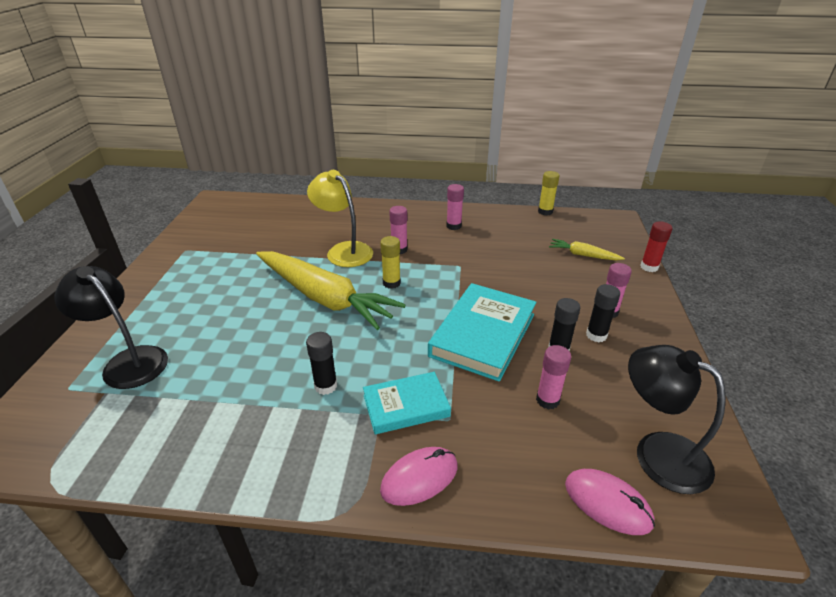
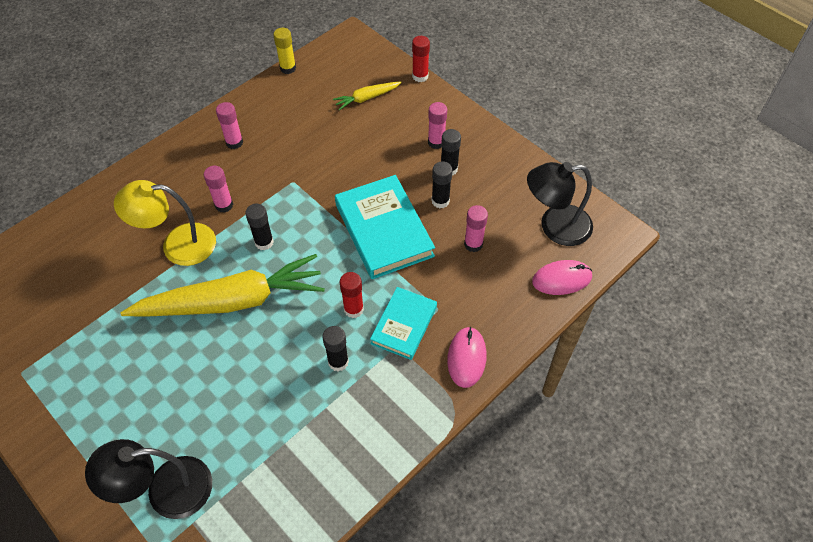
camera: 50 degrees left, 20 degrees up
yellow glue stick [380,236,401,289] -> black glue stick [245,203,274,251]
none -> red glue stick [340,272,364,318]

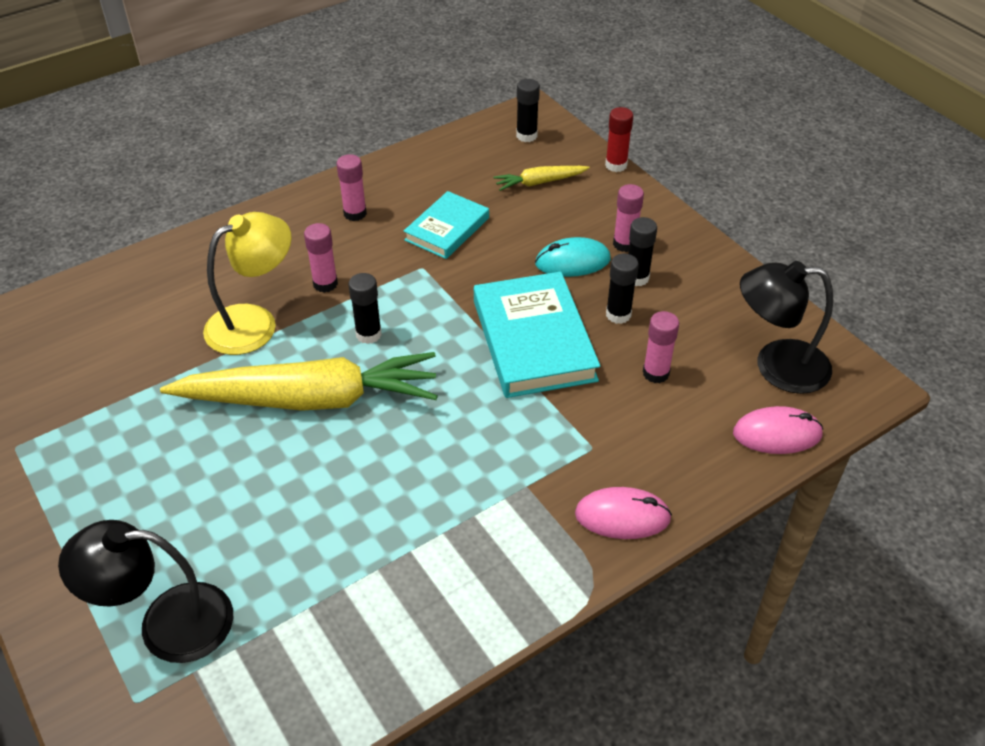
camera: 10 degrees right, 10 degrees down
yellow lamp [114,180,216,266] -> yellow lamp turned 135 degrees clockwise [203,212,291,355]
yellow glue stick [273,28,296,74] -> none
black glue stick [322,326,349,371] -> black glue stick moved to [516,79,540,142]
red glue stick [340,272,364,318] -> none
turquoise book [370,287,437,360] -> turquoise book moved to [404,191,489,259]
pink mouse [447,327,487,388] -> pink mouse turned 75 degrees clockwise [575,487,672,539]
none -> turquoise mouse [535,237,611,277]

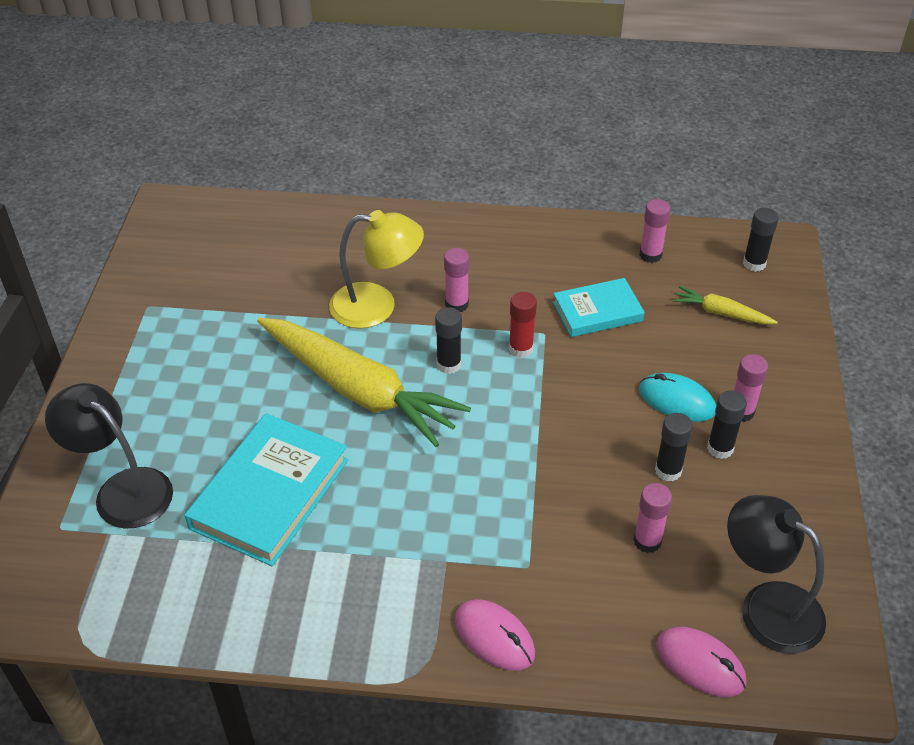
camera: 40 degrees right, 0 degrees up
pink glue stick [337,154,367,221] -> pink glue stick moved to [639,199,670,263]
turquoise book [474,272,600,398] -> turquoise book moved to [185,413,348,566]
red glue stick [605,107,633,172] -> red glue stick moved to [509,292,537,358]

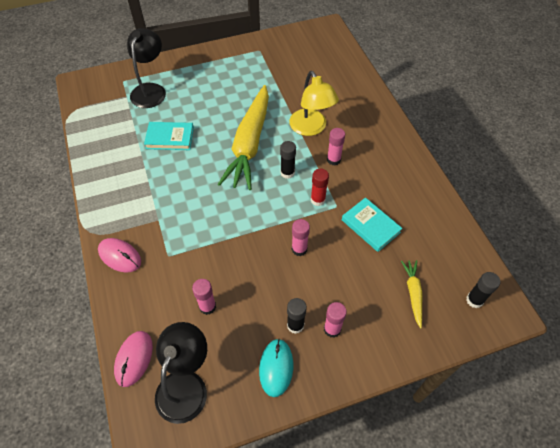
camera: 65 degrees right, 10 degrees up
turquoise book [185,413,348,566] -> turquoise book [144,122,194,150], size x0.61
pink mouse [455,599,535,671] -> pink mouse turned 75 degrees counterclockwise [98,238,141,273]
pink glue stick [639,199,670,263] -> pink glue stick moved to [292,219,310,256]
turquoise mouse [639,373,716,422] -> turquoise mouse moved to [259,339,293,397]
black glue stick [655,413,693,482] -> none

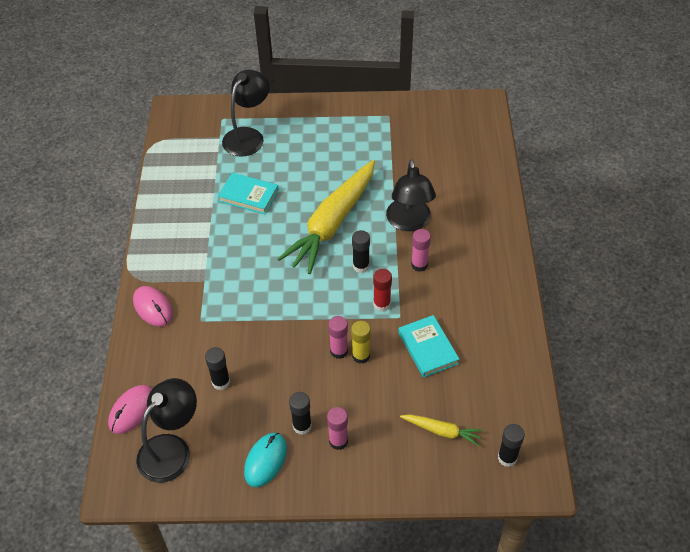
camera: 20 degrees right, 5 degrees down
pink glue stick [192,279,216,315] -> black glue stick [205,347,230,390]
yellow lamp [289,71,339,136] -> black lamp [386,159,436,231]
yellow carrot [401,260,422,328] -> yellow carrot turned 90 degrees clockwise [400,414,483,447]
none -> yellow glue stick [351,321,371,364]

